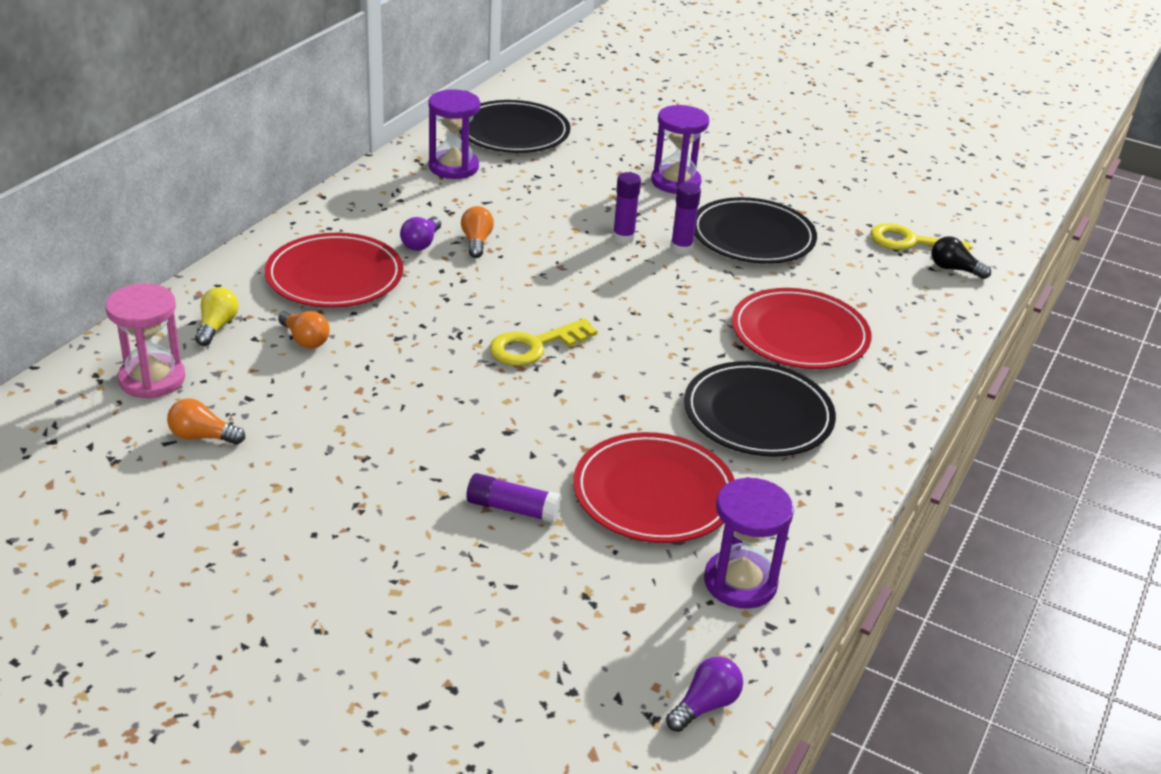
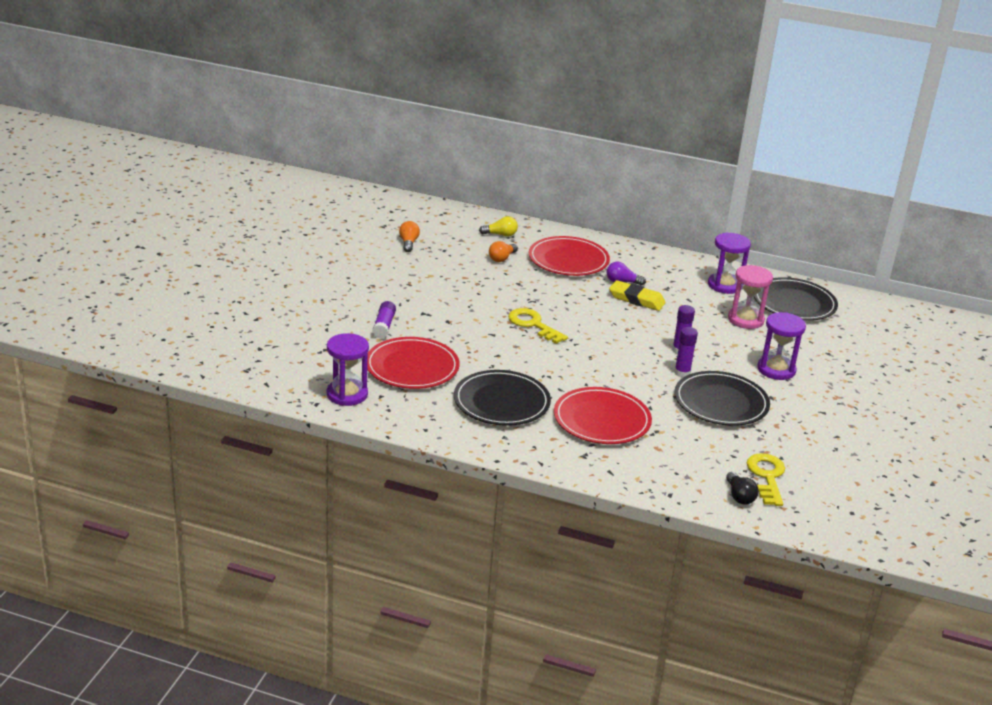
camera: 80 degrees right, 5 degrees down
pink hourglass [105,283,185,399] -> pink hourglass moved to [728,265,773,329]
orange light bulb [461,206,494,258] -> yellow eraser [609,280,666,311]
purple light bulb [666,656,743,732] -> none
black light bulb [932,236,991,279] -> black light bulb turned 150 degrees clockwise [726,472,759,505]

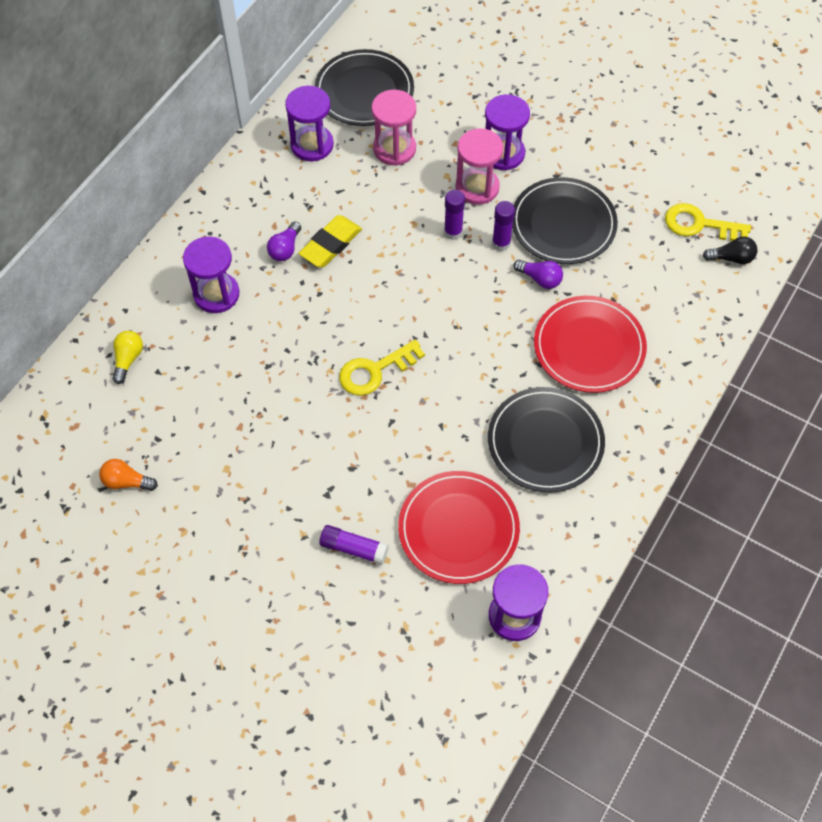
camera: 75 degrees left, 30 degrees up
orange light bulb [489,241,518,262] -> none
red plate [529,236,610,276] -> purple hourglass [183,236,239,313]
none -> pink hourglass [456,128,503,205]
none -> purple light bulb [513,260,563,289]

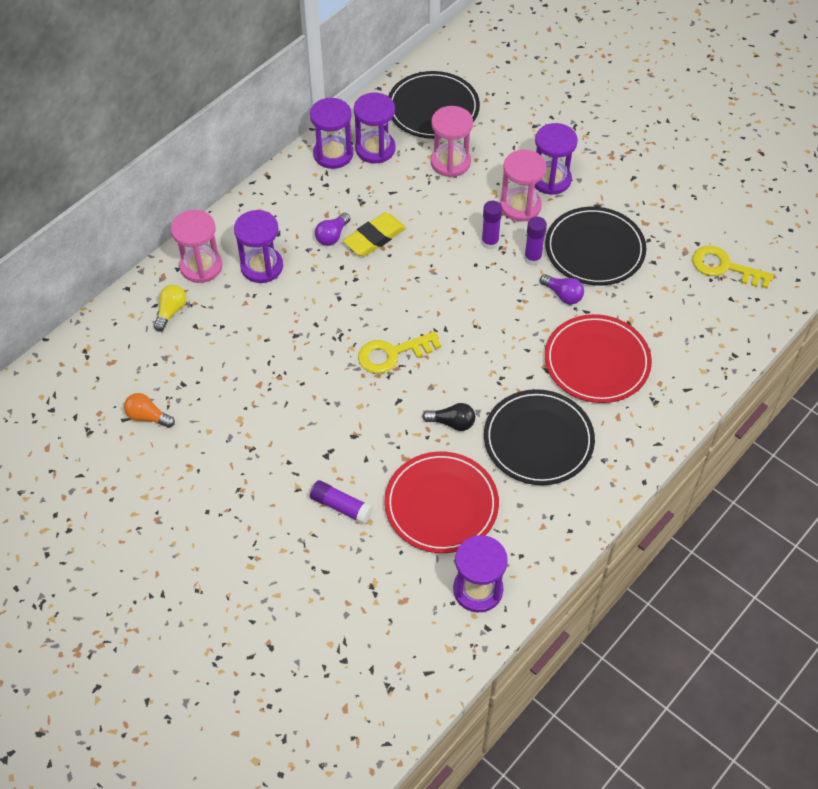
camera: 10 degrees right, 5 degrees down
black light bulb [703,236,757,264] -> black light bulb moved to [422,403,475,431]
none -> pink hourglass [171,210,222,283]
none -> purple hourglass [310,98,353,169]

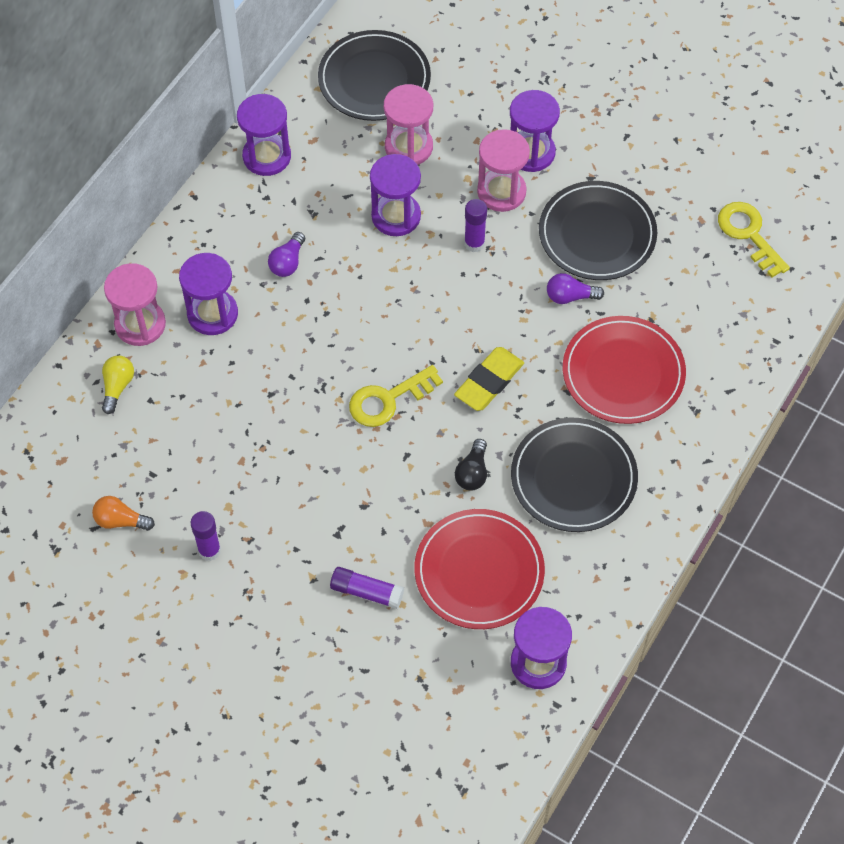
camera: 10 degrees left, 5 degrees up
yellow eraser [343,212,406,257] -> yellow eraser moved to [454,347,524,411]
purple hourglass [354,93,395,163] -> purple hourglass moved to [370,154,421,236]
black light bulb [422,403,475,431] -> black light bulb turned 105 degrees clockwise [455,439,487,490]
purple glue stick [524,217,547,266] -> purple glue stick moved to [190,511,221,561]
purple light bulb [540,274,584,304] -> purple light bulb turned 150 degrees clockwise [547,273,604,304]
yellow key [692,246,774,289] -> yellow key turned 45 degrees clockwise [718,202,790,278]

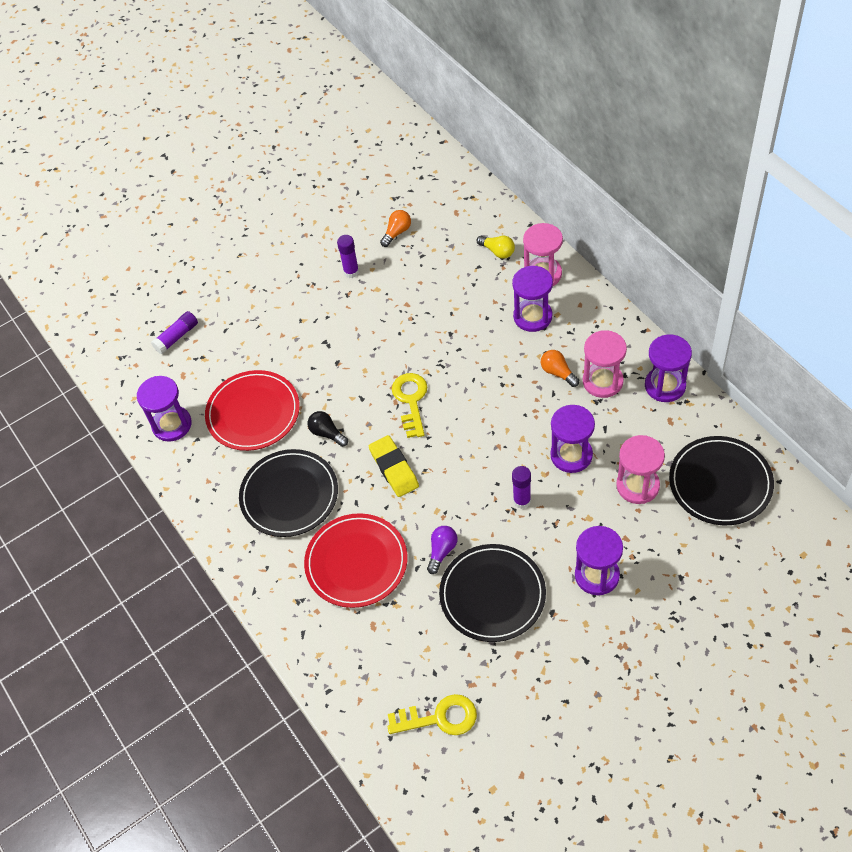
camera: 120 degrees right, 5 degrees down
purple light bulb [268,232,305,277] -> orange light bulb [541,350,579,387]
purple glue stick [330,567,404,609] -> purple glue stick moved to [151,311,198,354]
pink hourglass [477,129,530,212] -> pink hourglass moved to [583,330,627,398]

